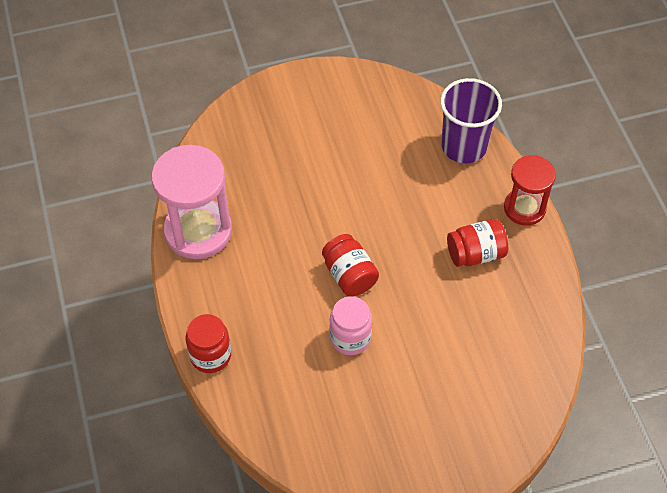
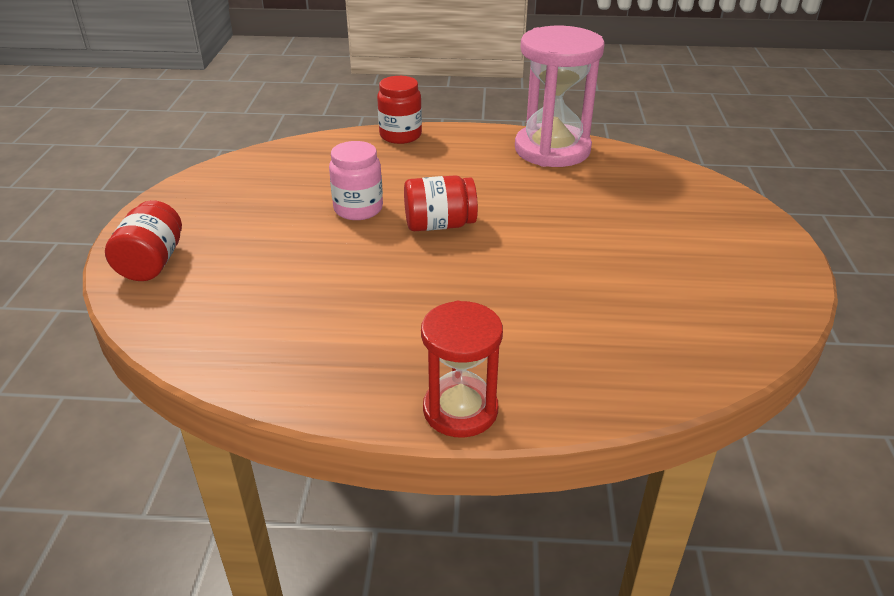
camera: 110 degrees right, 20 degrees down
purple cup [440,78,502,163] -> none
red jar [447,219,508,267] -> red jar moved to [105,200,182,281]

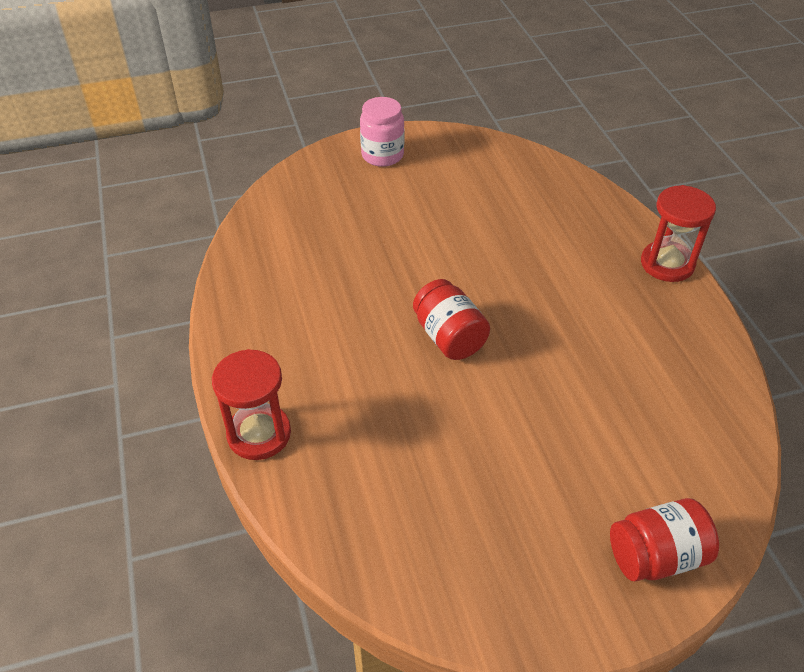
camera: 110 degrees left, 10 degrees up
pink jar [329,141,383,220] -> pink jar moved to [360,97,404,167]
red jar [377,76,422,144] -> red hourglass [212,349,291,460]
pink hourglass [515,26,605,167] -> none

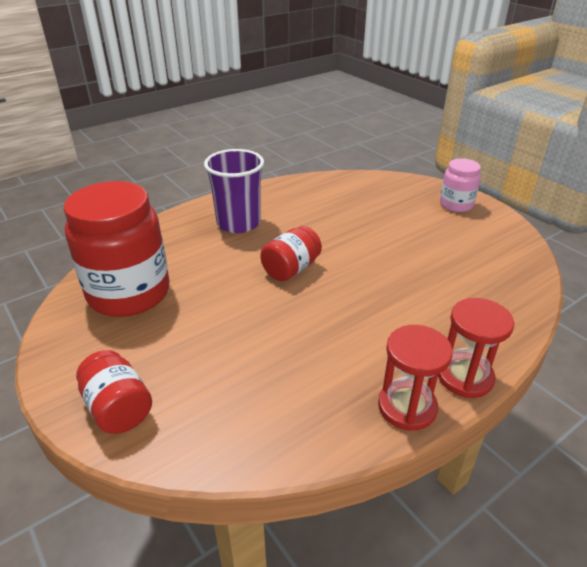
camera: 70 degrees right, 10 degrees down
red hourglass [212,349,291,460] -> red hourglass moved to [378,325,453,431]
none -> red jar [64,181,169,317]
none -> purple cup [204,149,264,233]

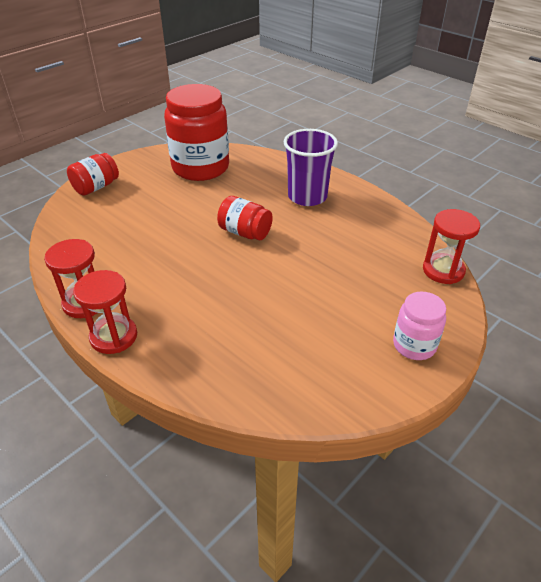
camera: 80 degrees right, 5 degrees up
none -> red hourglass [423,209,480,284]

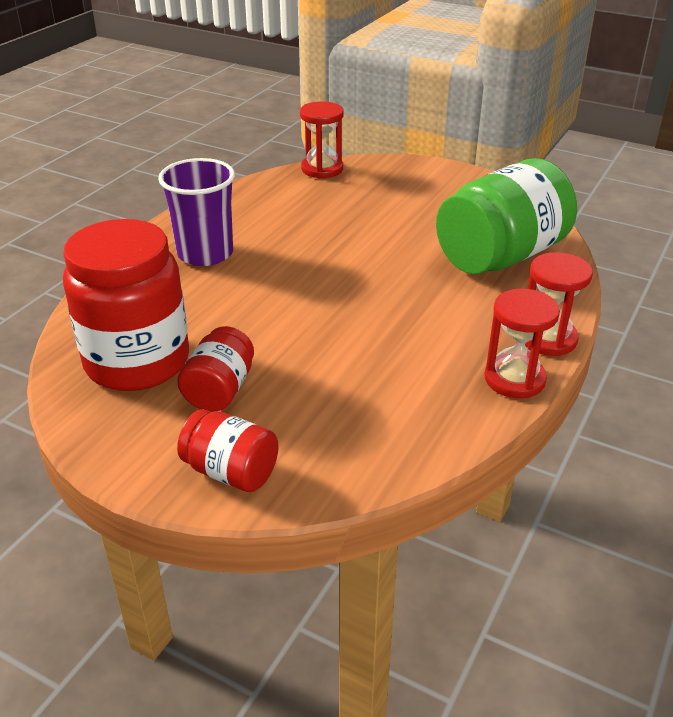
camera: 105 degrees left, 5 degrees down
red jar [217,196,273,240] -> red jar moved to [177,326,254,411]
pink jar [393,291,446,360] -> none
none -> green jar [436,158,577,274]

